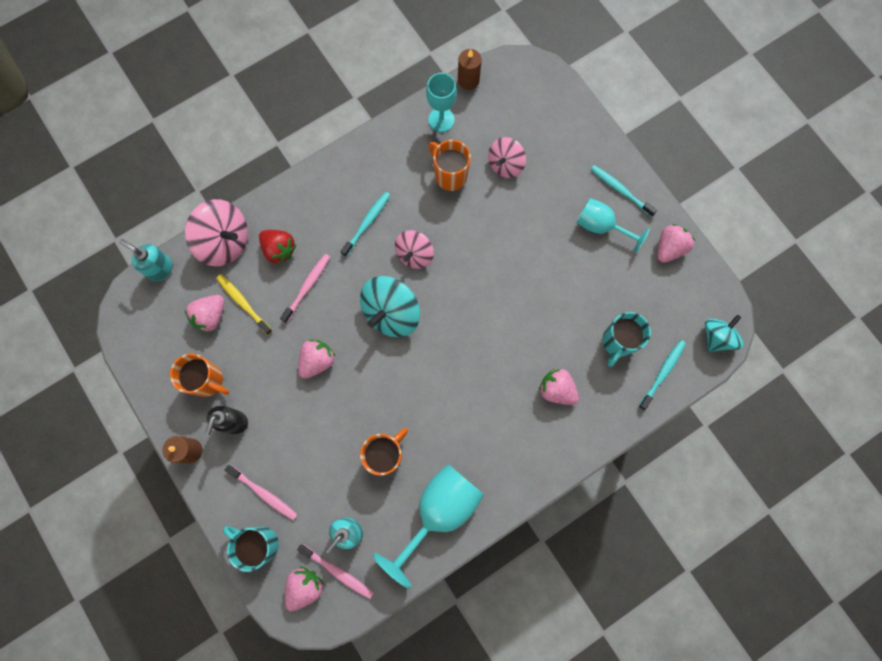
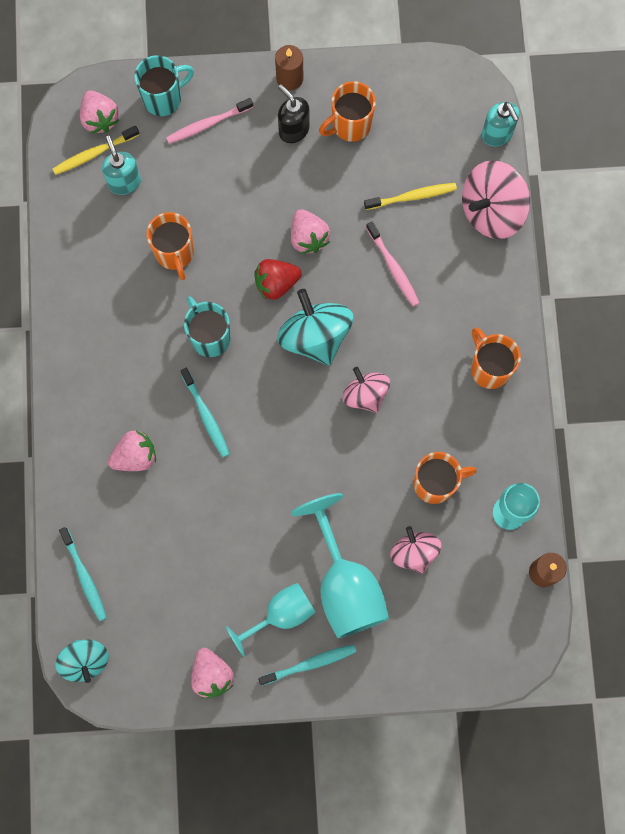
camera: 120 degrees right, 0 degrees up
turquoise soap dispenser [119,239,173,282] -> turquoise soap dispenser turned 90 degrees clockwise [481,102,519,146]
pink strawberry [185,295,224,333] -> none
red strawberry [259,230,296,264] -> red strawberry moved to [254,259,302,300]
pink toothbrush [297,544,374,599] -> yellow toothbrush [53,126,139,175]
turquoise toothbrush [340,192,390,257] -> turquoise toothbrush moved to [180,368,230,457]
turquoise goblet [373,464,484,589] -> turquoise goblet moved to [291,493,389,638]
turquoise mug [602,312,651,367] -> turquoise mug moved to [184,296,230,357]
none -> orange mug [471,328,521,389]

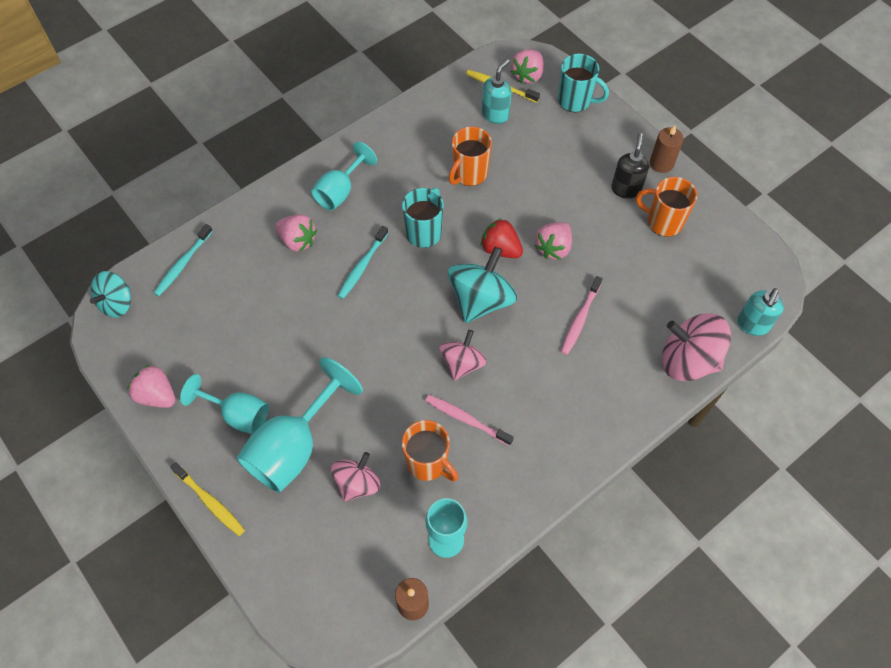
camera: 55 degrees right, 15 degrees down
pink toothbrush [166,98,253,144] -> pink toothbrush moved to [425,395,514,446]
pink strawberry [191,648,234,699] -> pink strawberry turned 90 degrees clockwise [127,364,176,408]
turquoise toothbrush [258,644,356,686] -> none
yellow toothbrush [364,183,457,210] -> yellow toothbrush moved to [170,462,245,536]
orange mug [471,328,521,389] -> none
none -> turquoise goblet [311,142,377,211]

